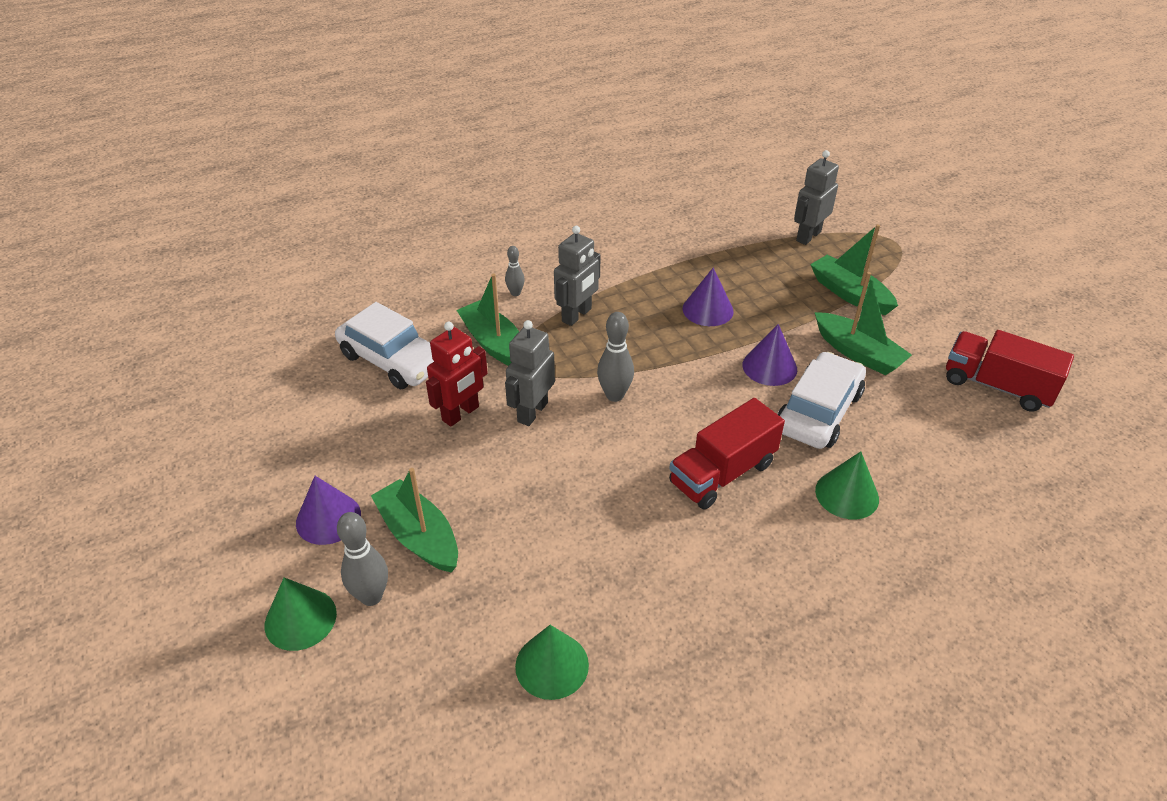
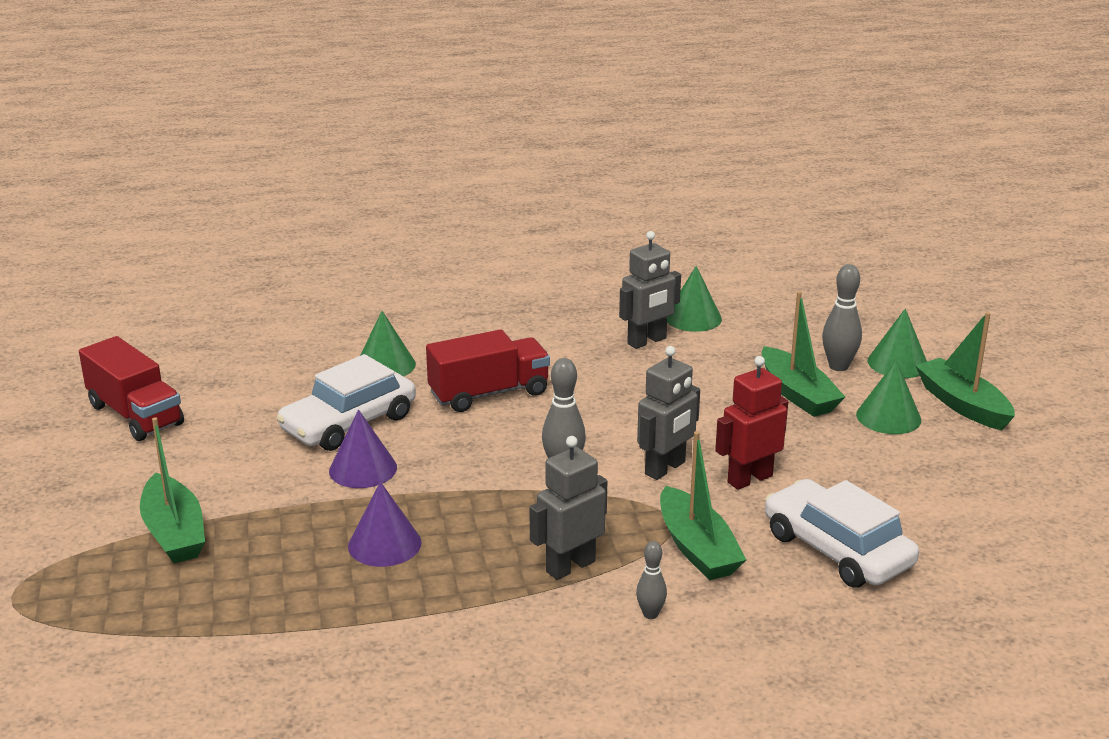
camera: 165 degrees left, 15 degrees down
purple cone [296,476,361,545] -> green cone [856,360,921,434]
grey robot [794,150,839,245] -> grey robot moved to [619,231,681,349]
green boat [815,272,912,375] -> green boat moved to [915,312,1015,430]

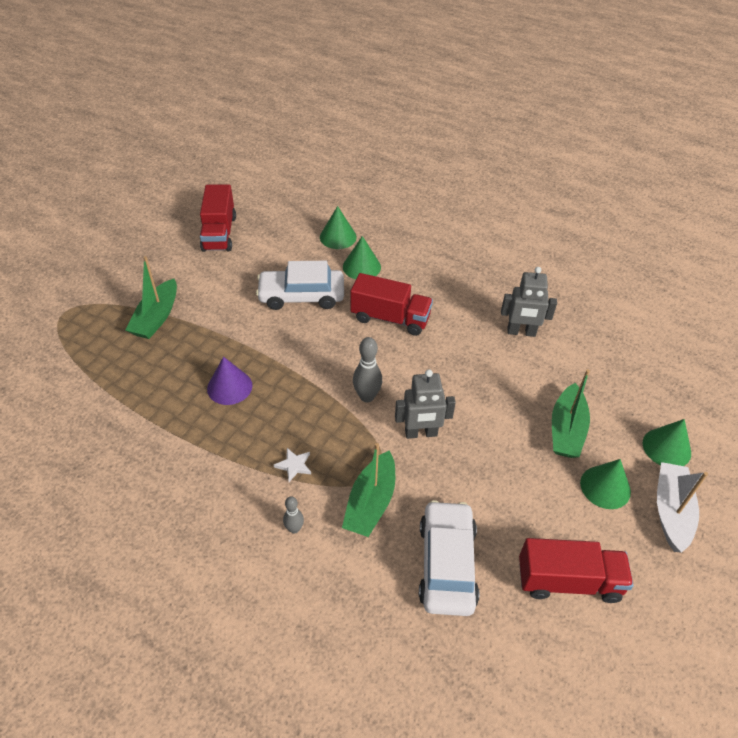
camera: 40 degrees right, 20 degrees up
purple cone [329,410,397,488] -> none
grey robot [529,436,607,580] -> white star [274,448,311,482]
green cone [667,266,722,332] -> green cone moved to [320,206,357,249]
red robot [715,356,788,490] -> none
grey bowling pin [822,264,862,371] -> none
green boat [915,312,1015,430] -> white boat [657,462,708,553]
none -> red truck [519,538,634,603]

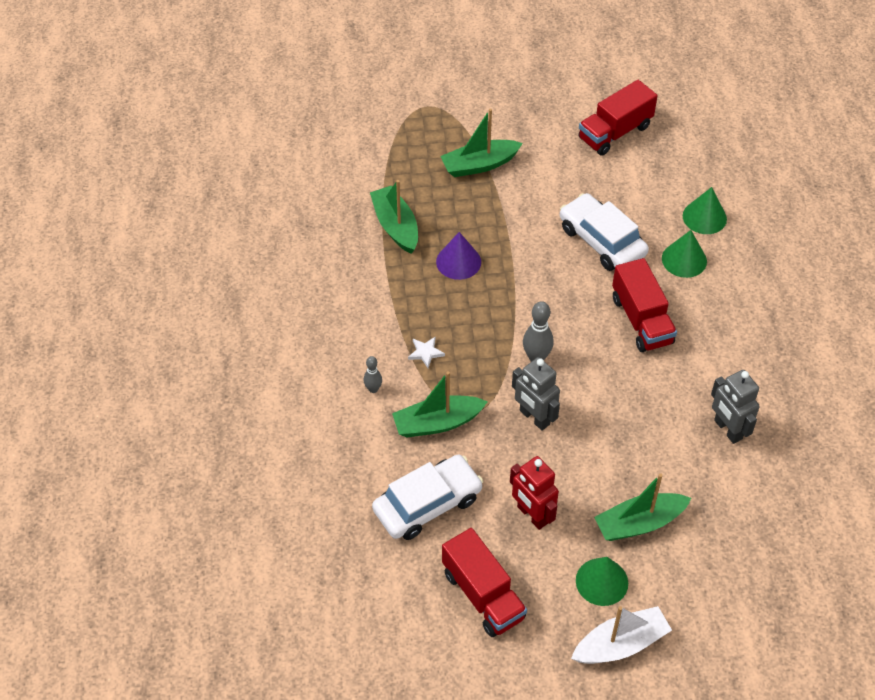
camera: 55 degrees right, 5 degrees up
green cone [643,419,691,466] -> none
none -> green boat [370,180,418,254]
none -> red robot [510,456,559,530]

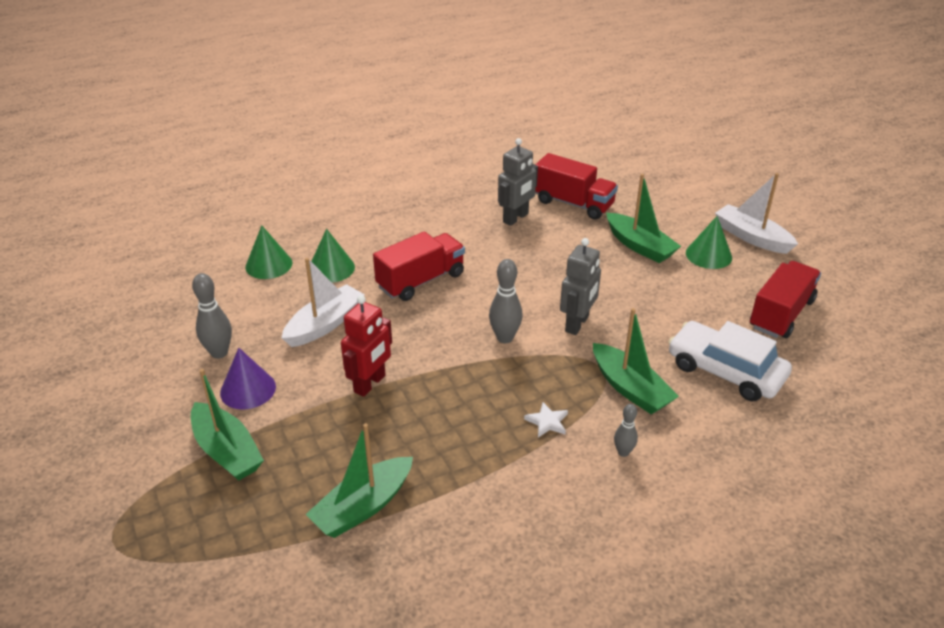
camera: 110 degrees left, 15 degrees down
purple cone [436,232,481,280] -> purple cone moved to [220,348,276,410]
red robot [510,456,559,530] -> red robot moved to [341,295,392,397]
white car [560,193,649,271] -> white boat [282,258,365,347]
red truck [578,80,658,156] -> red truck moved to [535,153,618,220]
none -> grey bowling pin [192,273,232,359]

